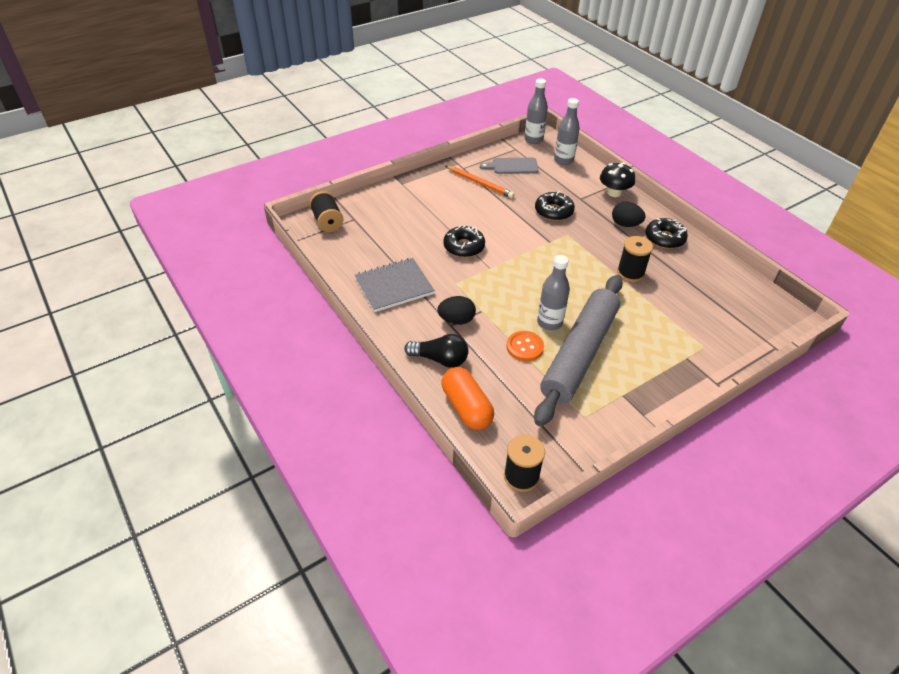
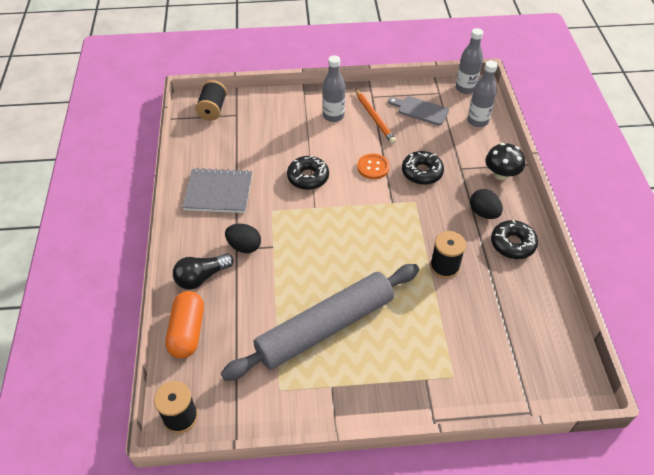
camera: 30 degrees right, 5 degrees up
black light bulb [404,334,469,368] -> black light bulb turned 105 degrees clockwise [173,253,234,290]
orange button [506,331,544,361] -> orange button moved to [357,154,390,179]
grey bottle [537,255,570,330] -> grey bottle moved to [323,55,345,122]

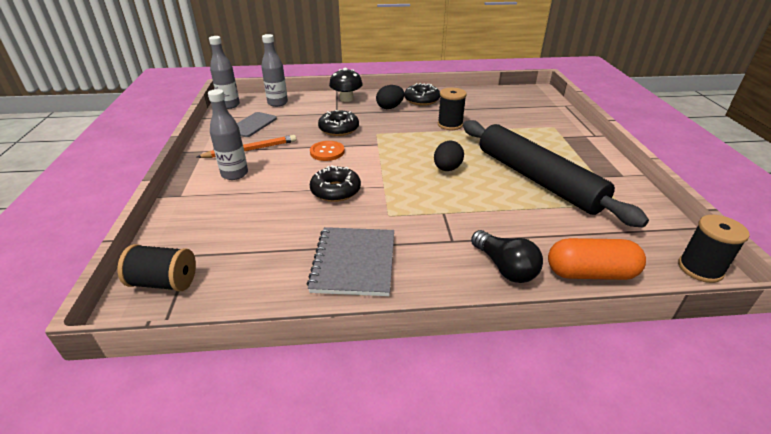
camera: 90 degrees left, 15 degrees down
grey rolling pin [221,264,419,381] -> black rolling pin [463,120,649,228]
black egg [225,224,261,253] -> black egg moved to [434,140,464,171]

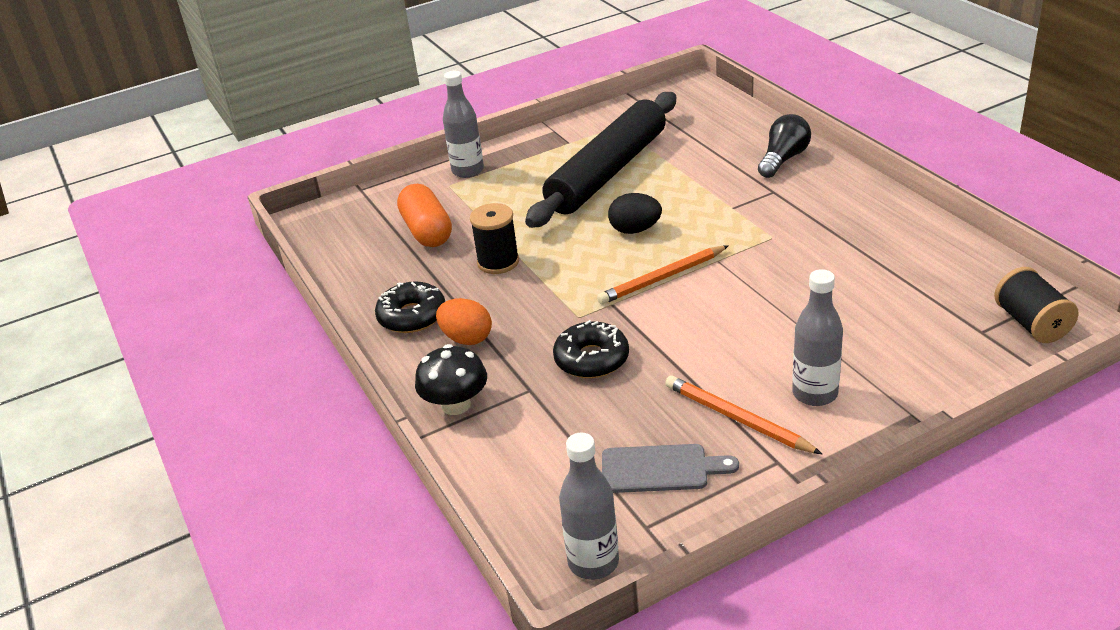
camera: 110 degrees left, 0 degrees up
grey bottle [261,34,288,107] -> grey bottle moved to [443,71,484,178]
grey notebook [307,227,394,296] -> none
orange button [310,141,345,161] -> none
black donut [310,165,361,202] -> none
black egg [376,85,404,109] -> orange egg [436,298,492,345]
orange capsule [548,238,646,280] -> orange capsule moved to [397,184,452,247]
black spool [678,215,750,283] -> none
none -> orange pencil [597,245,729,305]

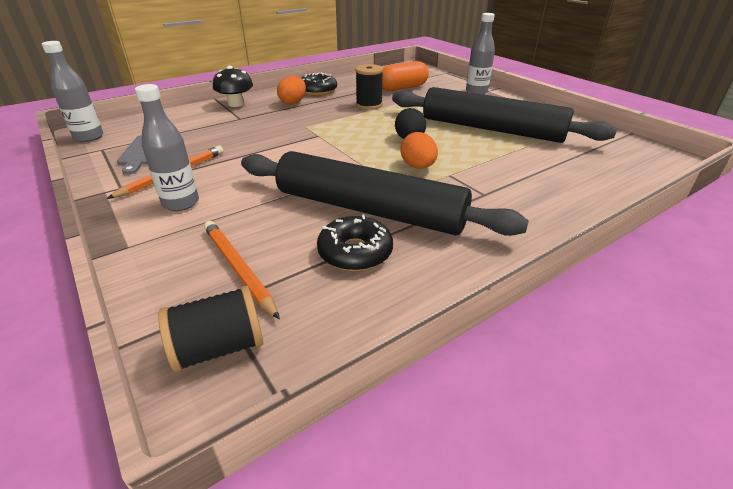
camera: 80 degrees right, 0 degrees up
black donut [553,320,629,378] -> black donut moved to [317,215,393,271]
orange pencil [597,245,729,305] -> orange pencil moved to [204,221,280,320]
black light bulb [758,114,811,178] -> none
none -> black rolling pin [241,151,529,236]
none -> orange egg [400,132,438,169]

